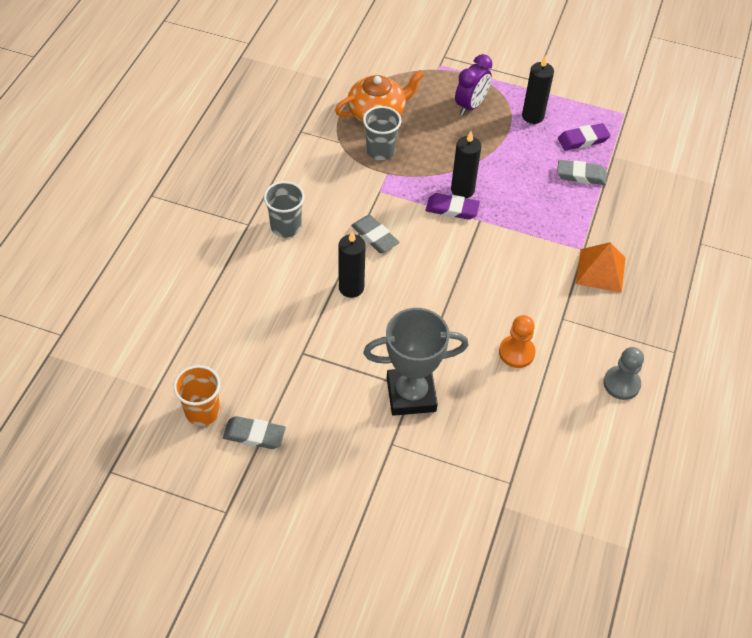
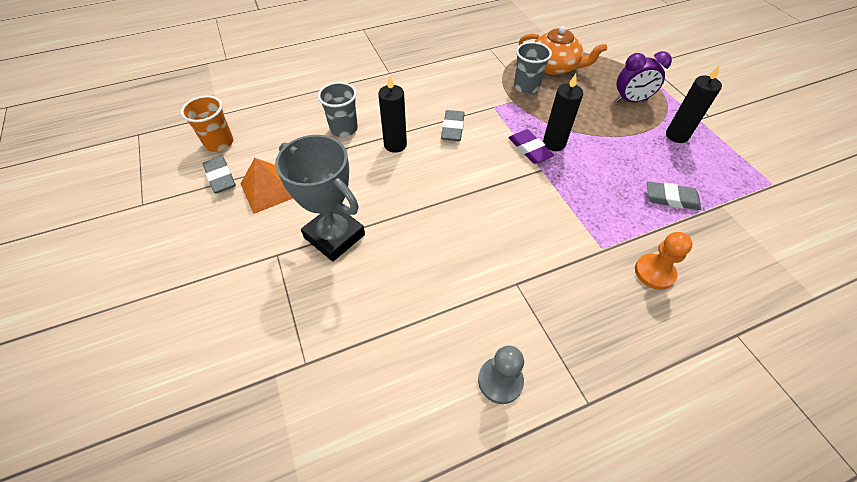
camera: 50 degrees right, 0 degrees up
grey cup [263,181,305,238] -> grey cup moved to [318,82,358,137]
orange pawn [499,315,536,368] -> orange pawn moved to [635,232,693,290]
grey eraser [557,160,607,185] -> grey eraser turned 45 degrees counterclockwise [647,181,701,210]
purple eraser [558,123,611,151] -> none
orange pyramid [576,242,626,293] -> orange pyramid moved to [241,158,293,214]

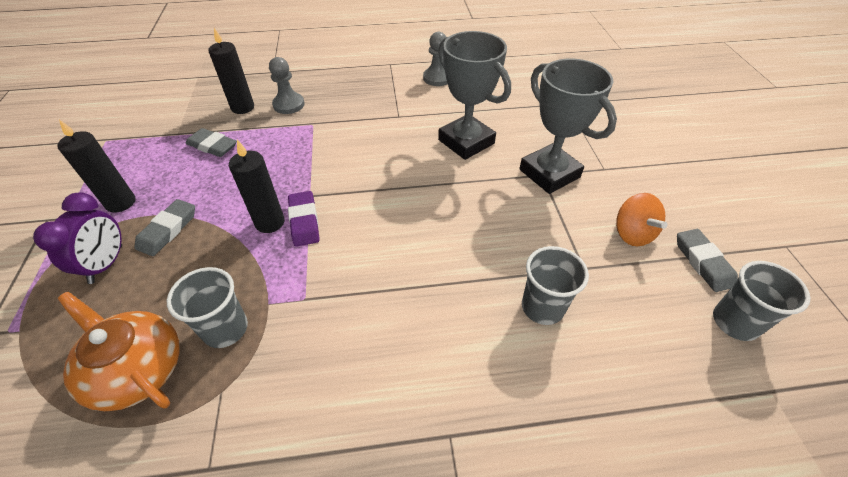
camera: 165 degrees left, 5 degrees down
orange cup [181,96,234,152] -> grey cup [713,261,811,341]
orange pyramid [241,158,293,214] -> orange spinning top [616,193,668,246]
black candle [378,75,407,153] -> black candle moved to [208,28,254,114]
grey eraser [441,110,465,141] -> grey eraser moved to [135,199,195,256]
purple clock [615,51,672,103] -> purple clock turned 90 degrees clockwise [33,192,122,284]
orange pawn [635,232,693,290] -> grey pawn [269,57,305,114]
none -> grey trophy [438,31,511,160]

